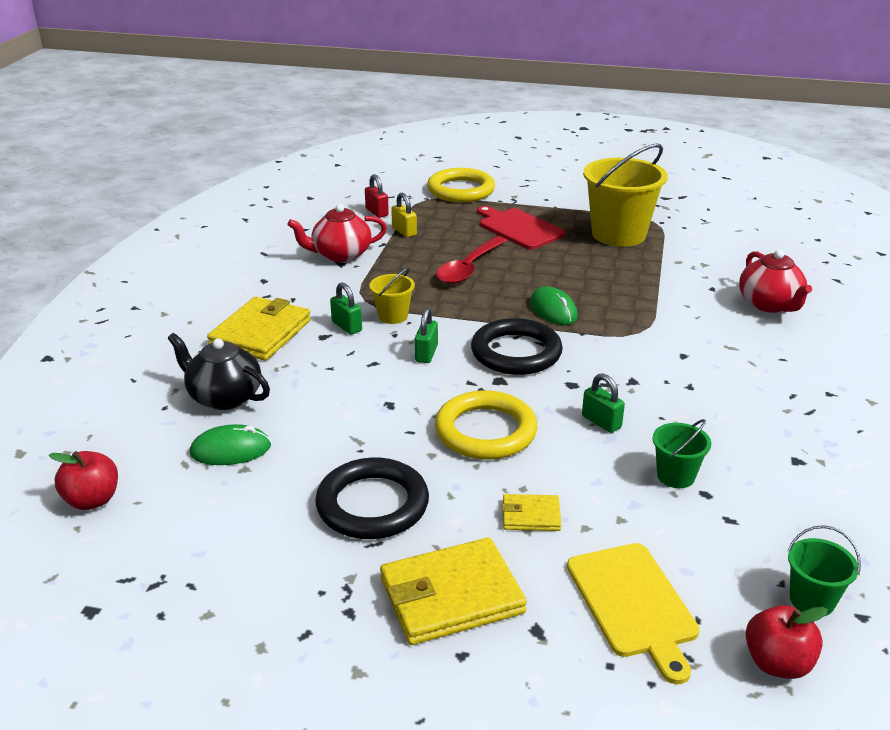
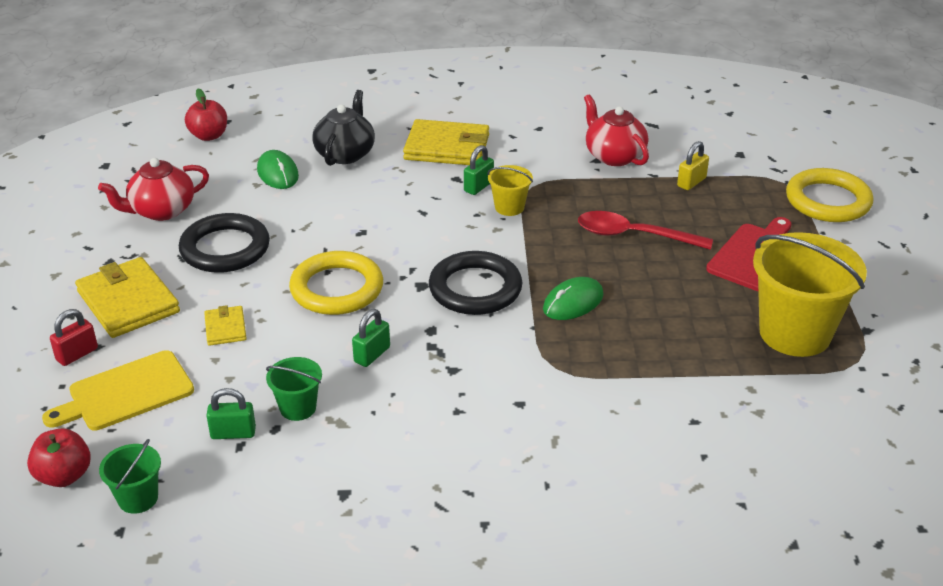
camera: 75 degrees right, 5 degrees up
red padlock [365,174,389,218] -> red padlock moved to [50,309,98,366]
green padlock [415,308,438,363] -> green padlock moved to [206,388,256,439]
red teapot [739,250,812,313] -> red teapot moved to [98,158,209,221]

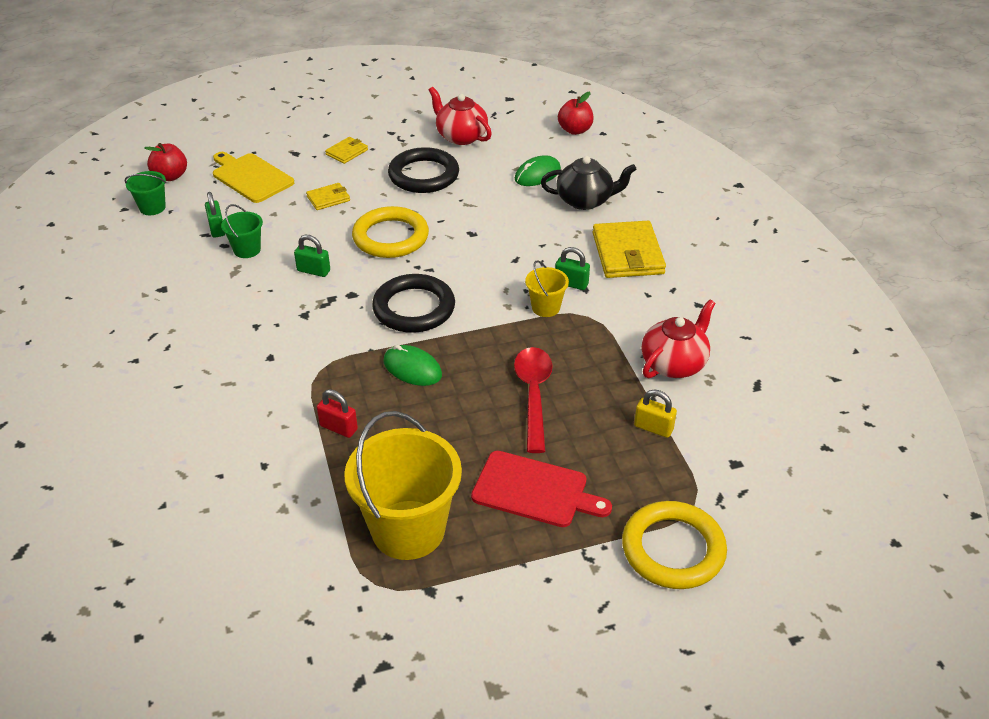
camera: 75 degrees right, 5 degrees up
red padlock [50,309,98,366] -> red padlock moved to [317,389,358,438]
yellow wallet [75,257,180,338] -> yellow wallet [325,137,368,164], size x0.51

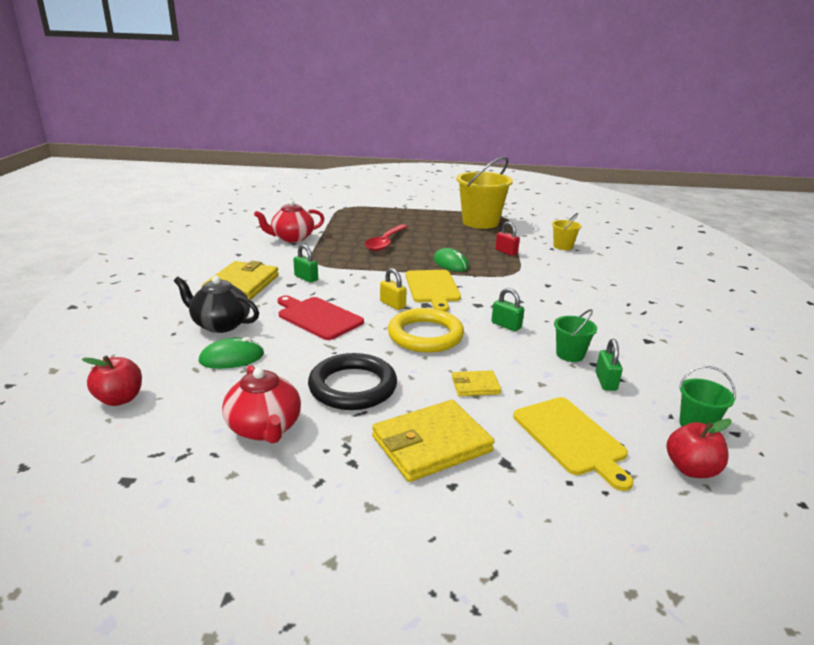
camera: 160 degrees left, 15 degrees down
yellow wallet [325,137,368,164] -> yellow wallet [372,400,494,482], size x1.96
black ring [372,274,455,333] -> yellow cutting board [406,270,461,312]
red cutting board [471,451,612,527] -> red cutting board moved to [277,295,364,340]
yellow bucket [525,260,569,317] -> yellow bucket moved to [552,213,581,250]
yellow ring [622,501,727,589] -> none
yellow padlock [634,390,677,438] -> yellow padlock moved to [380,268,407,310]

